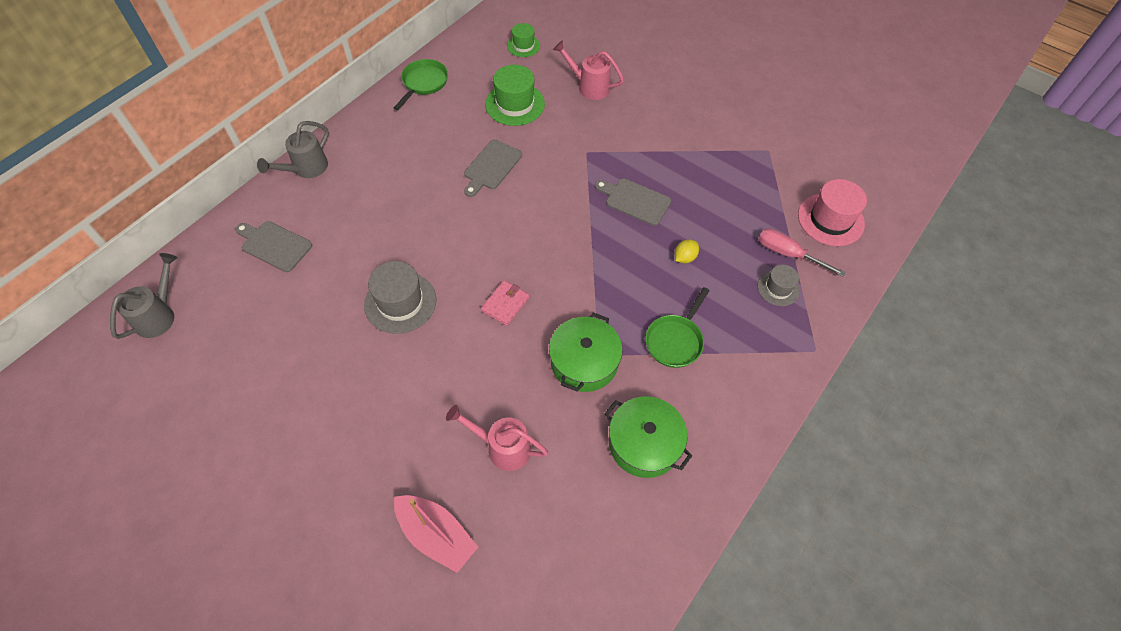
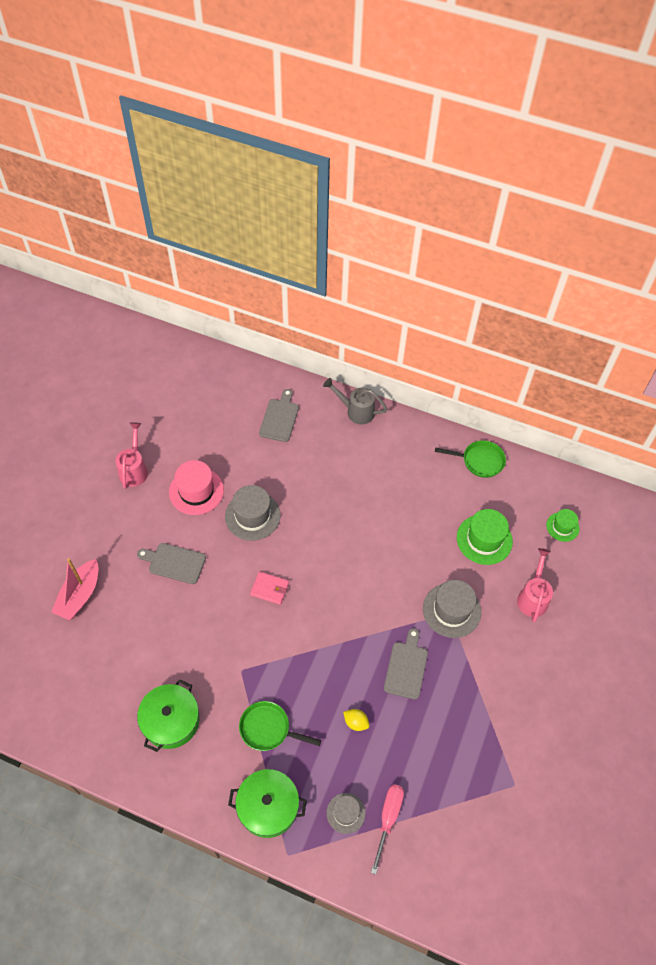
camera: 75 degrees right, 0 degrees up
grey watering can [110,253,177,339] -> none
pink watering can [446,405,548,471] -> pink watering can moved to [116,422,148,489]
grey cutting board [464,140,522,197] -> grey cutting board moved to [137,543,206,584]
green pot [549,313,623,392] -> green pot moved to [228,769,307,838]
pink hat [798,179,867,246] -> pink hat moved to [169,460,224,515]
none -> grey hat [423,580,481,638]

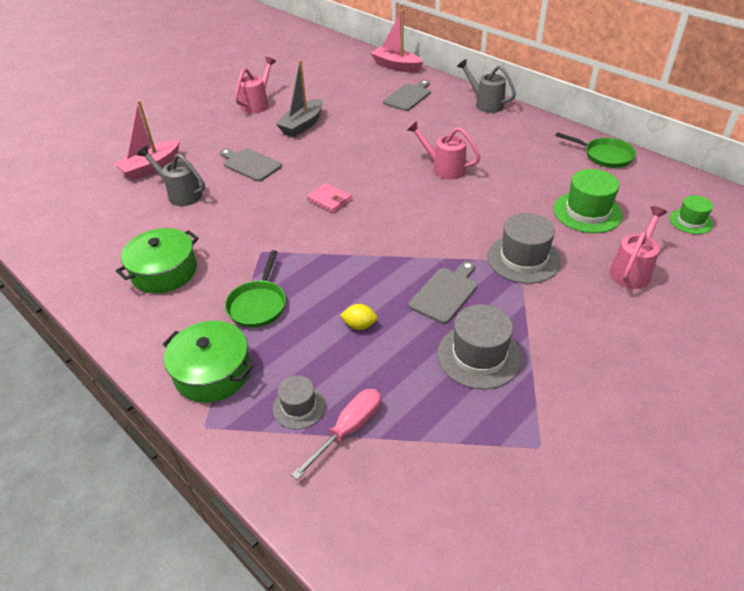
camera: 25 degrees right, 15 degrees down
pink hat [169,460,224,515] -> grey boat [276,60,323,137]
grey hat [225,485,280,541] -> grey hat moved to [437,304,522,389]
green pan [239,701,321,751] -> green pan turned 120 degrees counterclockwise [225,250,286,328]
yellow lemon [343,709,369,731] -> yellow lemon turned 45 degrees counterclockwise [340,304,378,330]
none -> grey watering can [137,146,205,206]
none -> pink boat [371,10,423,73]
none -> pink watering can [407,121,481,180]

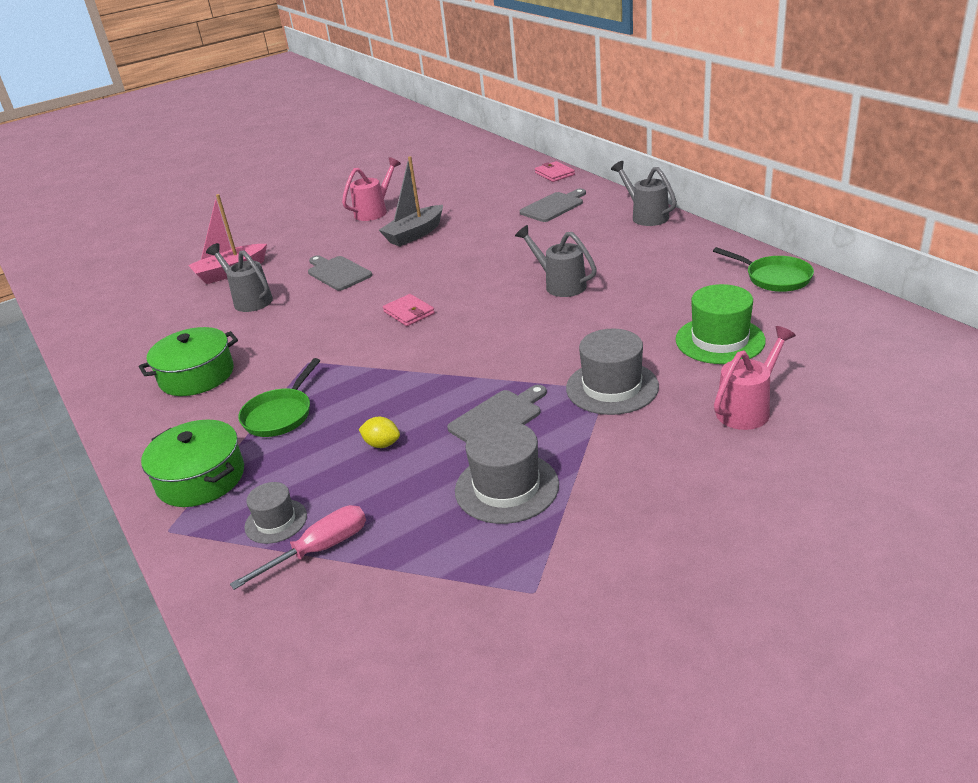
camera: 15 degrees right, 10 degrees down
pink boat [371,10,423,73] -> pink wallet [535,161,575,182]
pink watering can [407,121,481,180] -> grey watering can [515,225,597,297]
green hat [669,195,713,234] -> none

